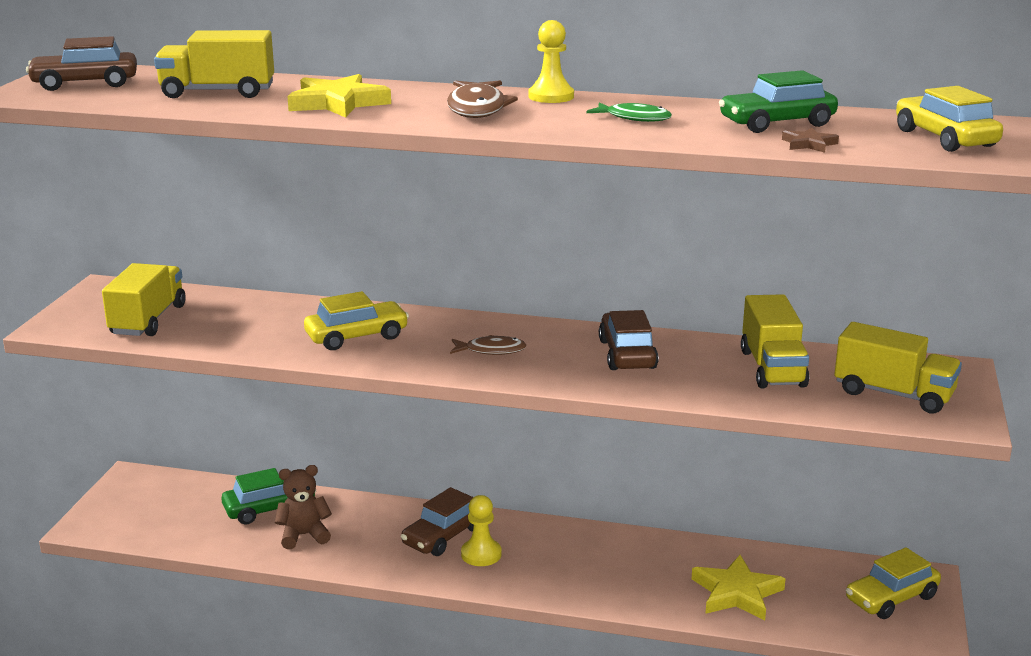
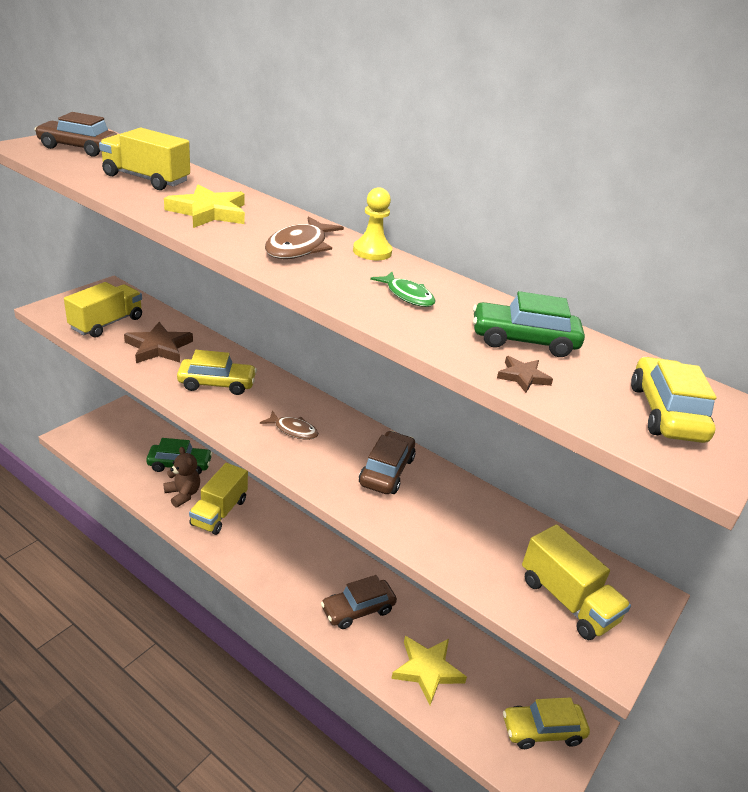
camera: 20 degrees right, 10 degrees up
brown teddy bear [275,465,332,549] -> brown teddy bear turned 45 degrees clockwise [163,447,200,507]
brown car [401,487,474,556] -> brown car moved to [321,575,397,629]
yellow pawn [461,495,501,566] -> none
yellow truck [741,294,809,389] -> yellow truck moved to [189,463,248,535]
none -> brown star [124,322,193,363]

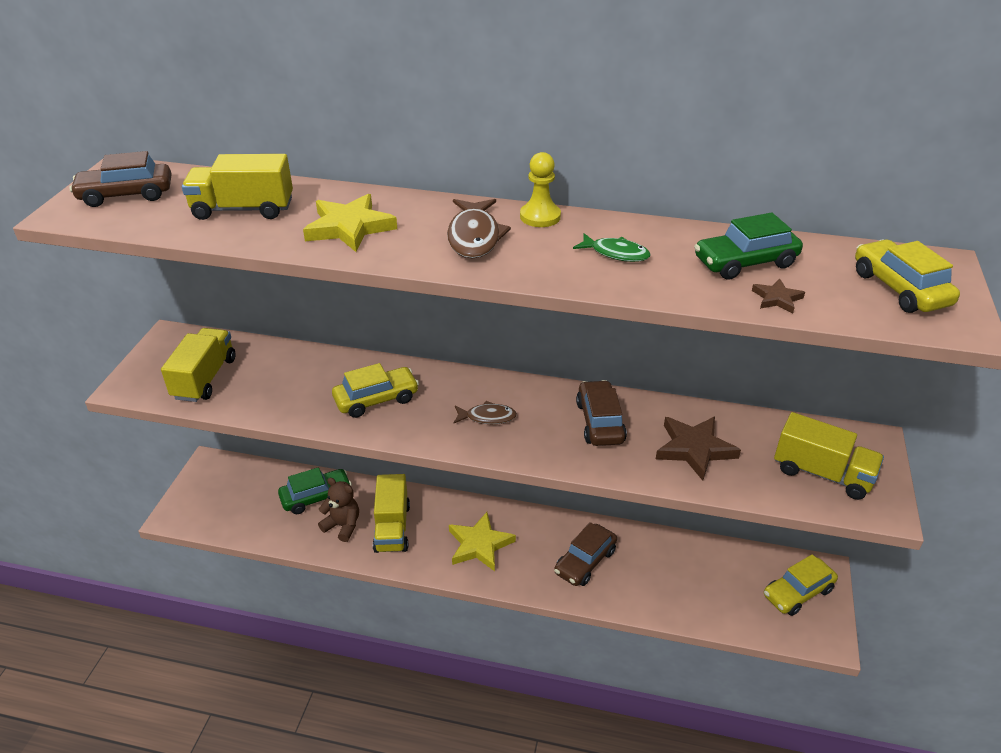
camera: 20 degrees left, 5 degrees up
brown star [124,322,193,363] -> brown star moved to [656,417,741,481]
yellow star [391,636,467,705] -> yellow star moved to [449,512,516,572]

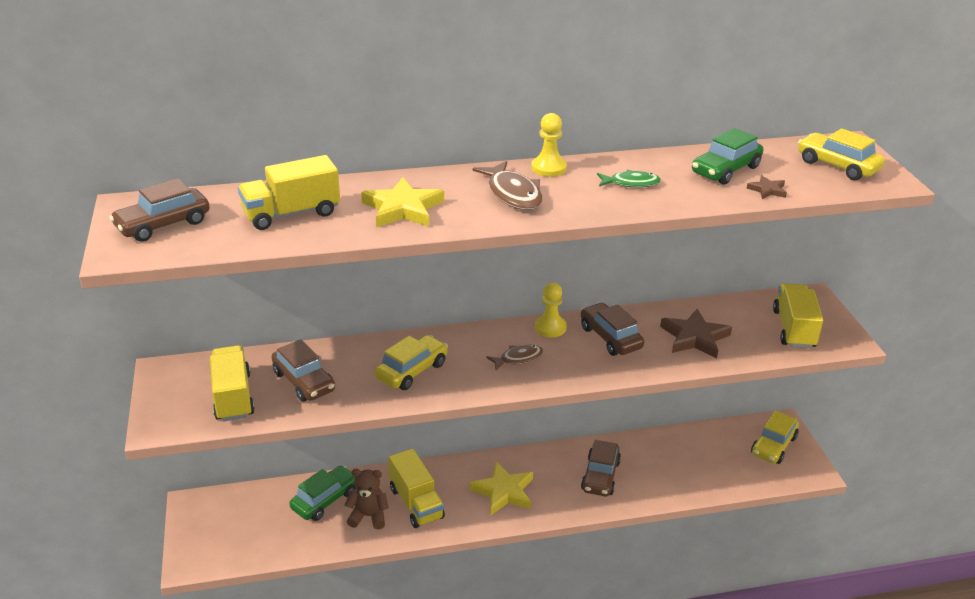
camera: 25 degrees left, 5 degrees down
yellow truck [774,412,884,500] -> yellow truck turned 90 degrees counterclockwise [773,283,823,349]
none -> brown car [272,339,335,402]
none -> yellow pawn [535,282,567,337]

